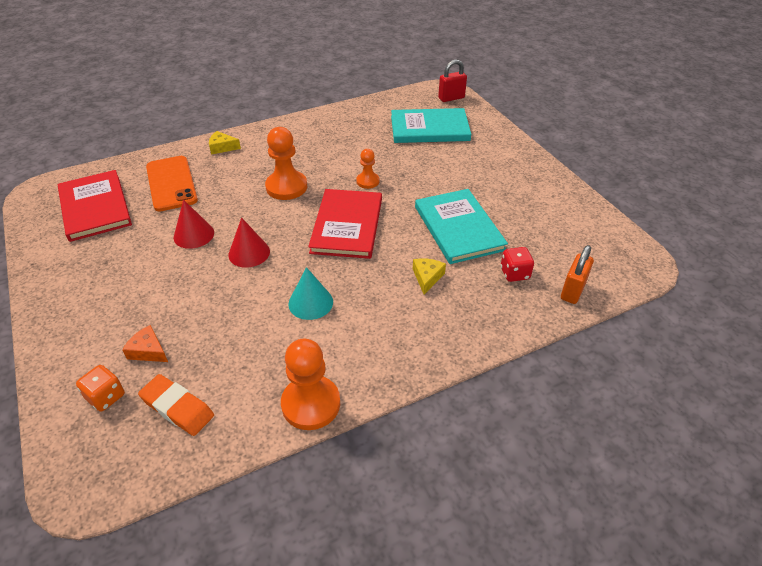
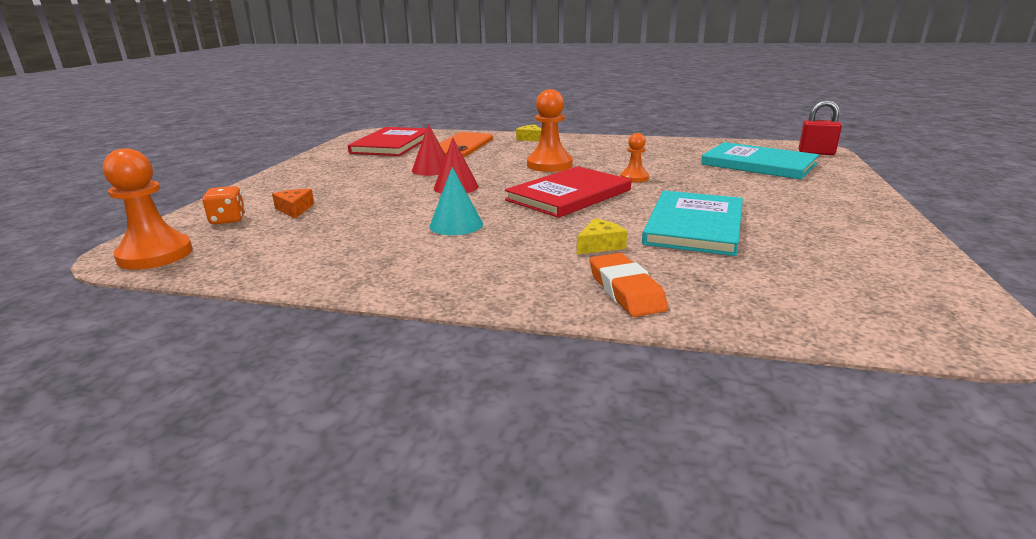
camera: 40 degrees right, 20 degrees down
orange eraser [138,374,214,436] -> orange eraser moved to [589,253,668,317]
orange pawn [281,339,340,430] -> orange pawn moved to [103,148,193,270]
red dice [501,247,534,282] -> none
orange padlock [561,245,594,304] -> none

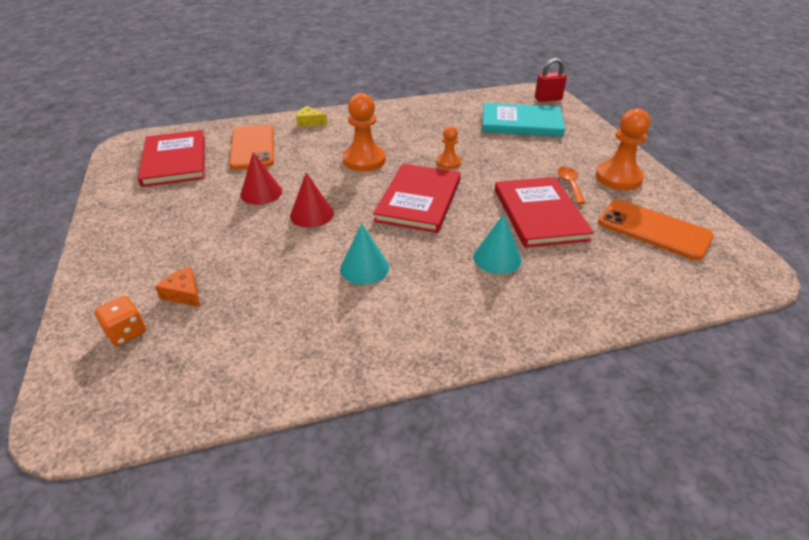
camera: 30 degrees left, 15 degrees up
orange pawn [103,148,193,270] -> orange pawn moved to [596,108,650,190]
yellow cheese [577,218,627,254] -> turquoise cone [473,214,522,274]
orange eraser [589,253,668,317] -> none
turquoise book [642,191,743,256] -> red book [495,177,594,248]
none -> orange spoon [558,167,586,204]
none -> orange phone [598,200,714,260]

